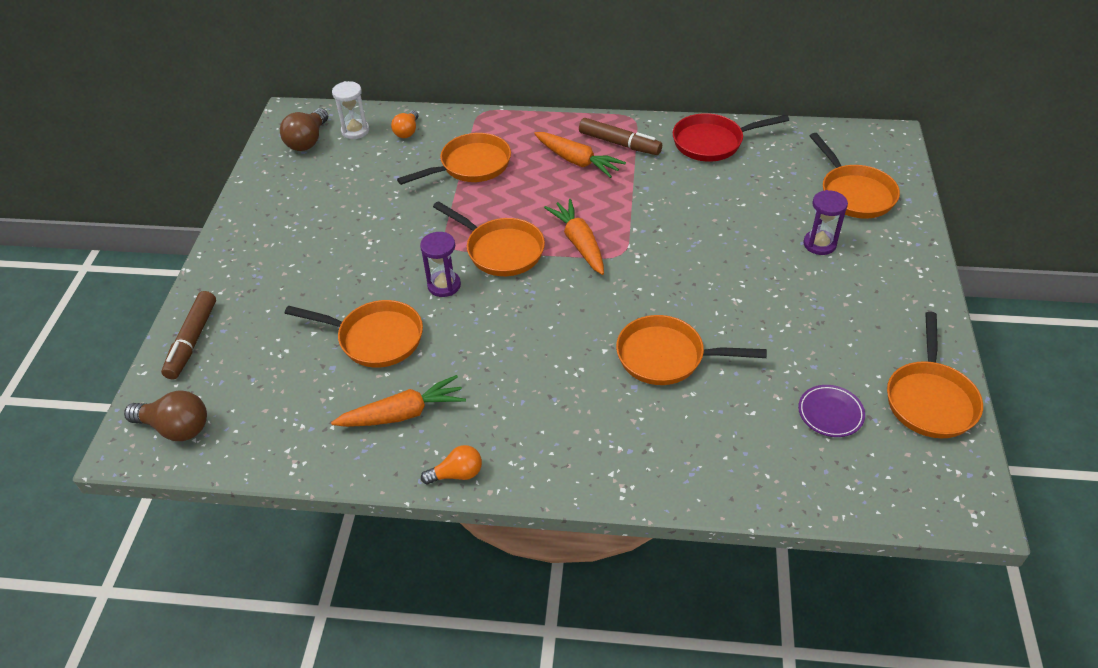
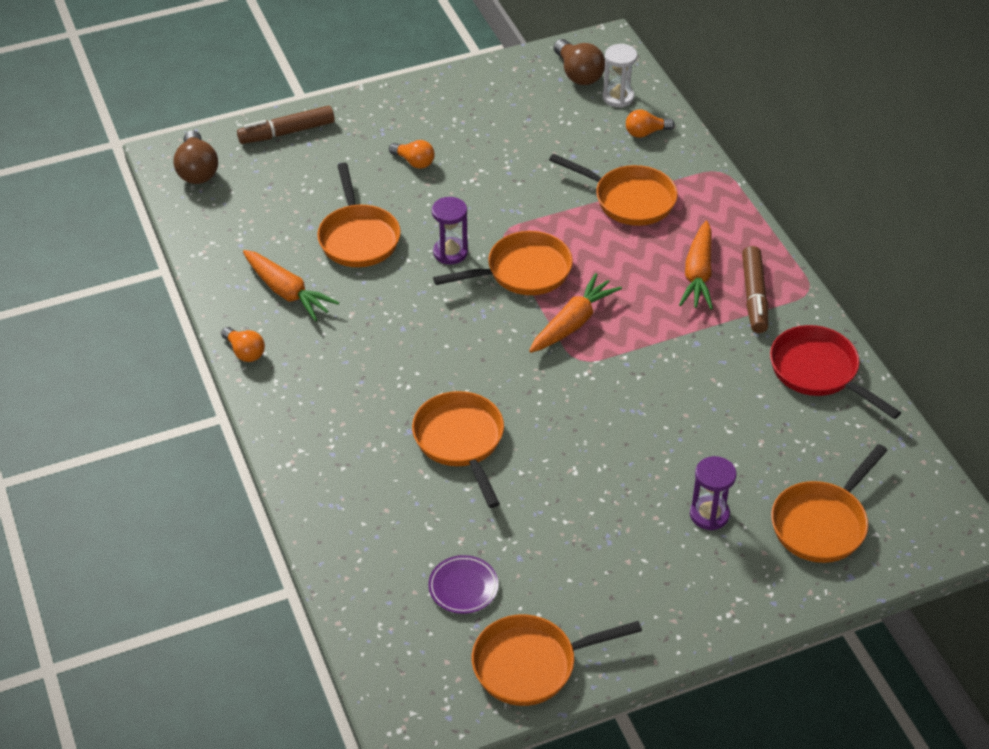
camera: 60 degrees right, 0 degrees up
brown light bulb [280,108,328,151] -> brown light bulb turned 105 degrees counterclockwise [554,39,605,85]
orange pan [433,201,545,276] -> orange pan turned 120 degrees counterclockwise [433,231,573,295]
none -> orange light bulb [389,140,434,169]

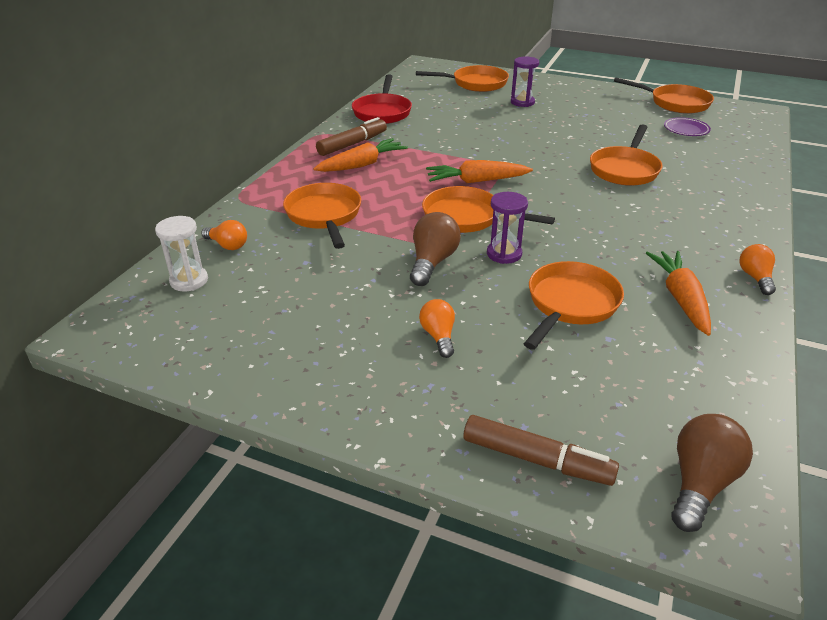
camera: 135 degrees left, 10 degrees down
brown light bulb [554,39,605,85] -> brown light bulb moved to [410,212,461,286]

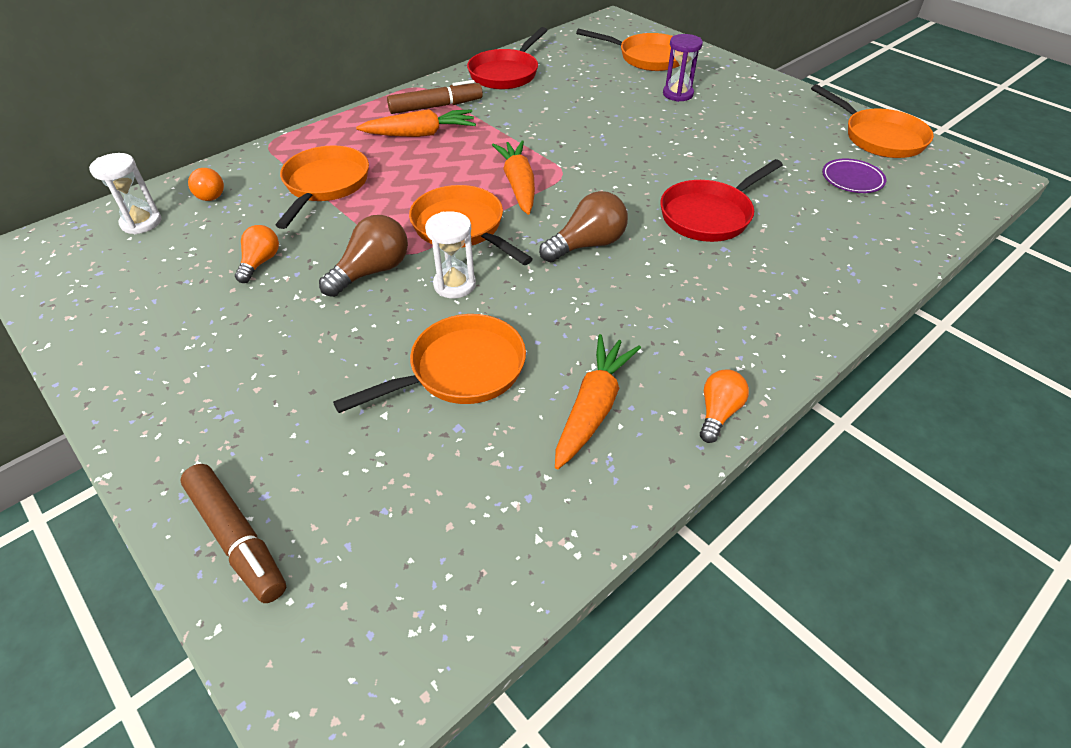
camera: 25 degrees right, 10 degrees up
orange light bulb [419,299,455,358] -> orange light bulb moved to [235,225,279,283]
orange carrot [426,160,533,183] -> orange carrot turned 60 degrees clockwise [492,140,535,215]
purple hourglass [487,192,528,264] -> white hourglass [425,211,476,298]
orange pan [590,124,663,186] -> red pan [660,159,783,242]
brown light bulb [671,414,753,532] -> brown light bulb moved to [539,191,628,262]

